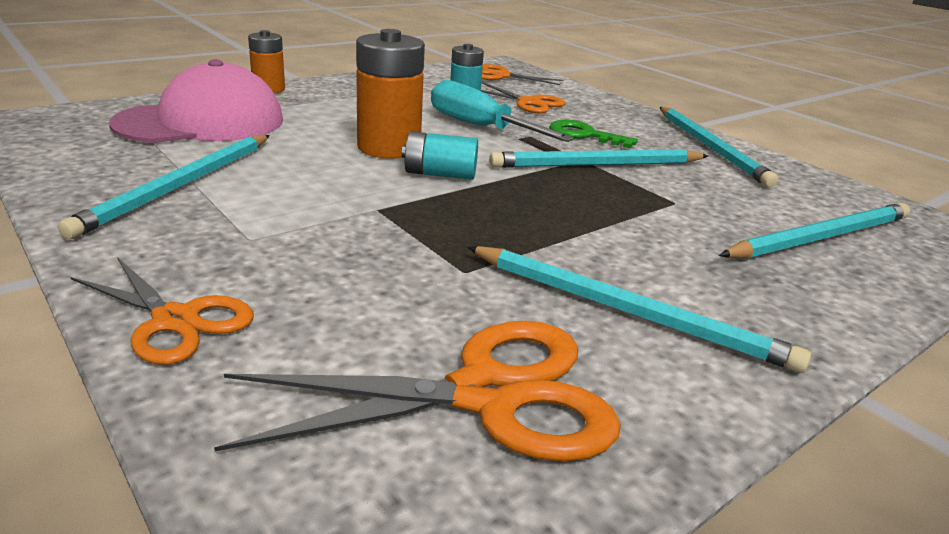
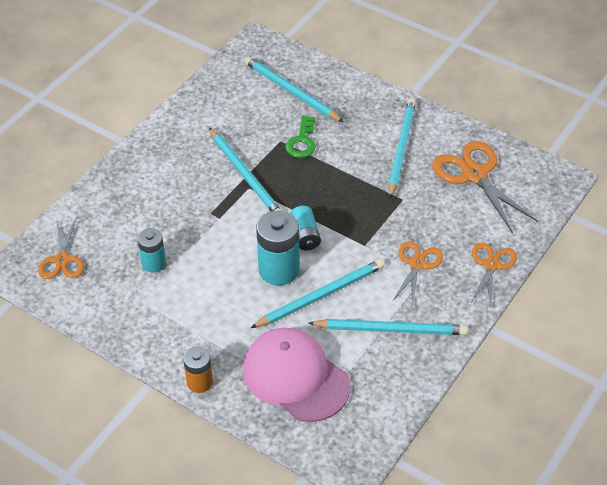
camera: 105 degrees left, 20 degrees up
orange battery [356,29,425,159] -> turquoise battery [256,211,299,285]
turquoise screwdriver [431,80,574,142] -> none
orange scissors [481,82,565,113] -> orange scissors moved to [392,241,443,307]
green key [549,120,638,148] -> green key moved to [285,115,316,158]
turquoise pencil [660,107,778,187] -> turquoise pencil moved to [251,259,384,328]

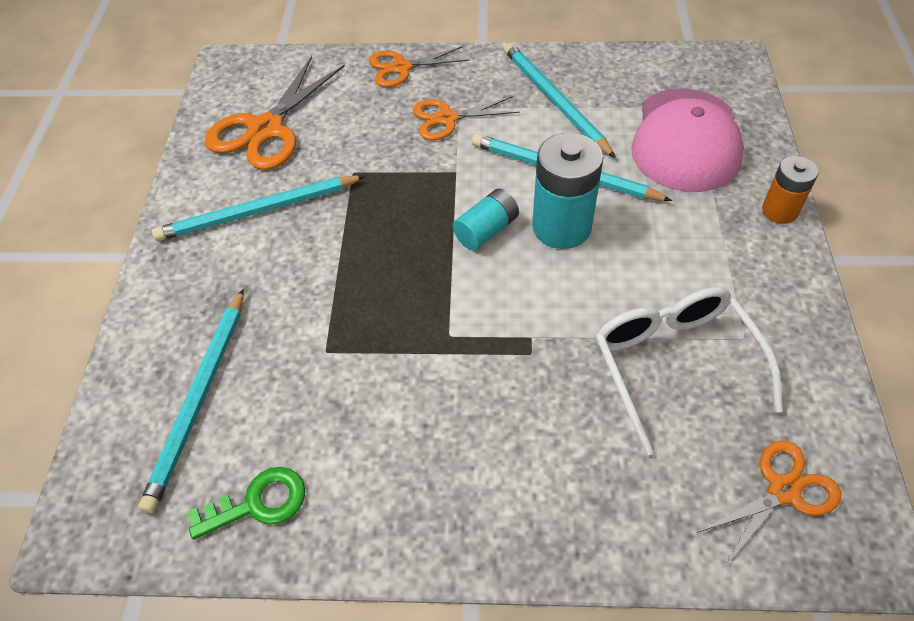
camera: 120 degrees left, 5 degrees up
turquoise battery [138,228,166,273] -> white glasses [595,287,783,455]
turquoise pencil [209,128,282,211] -> none
green key [285,115,316,158] -> green key moved to [187,467,305,540]

